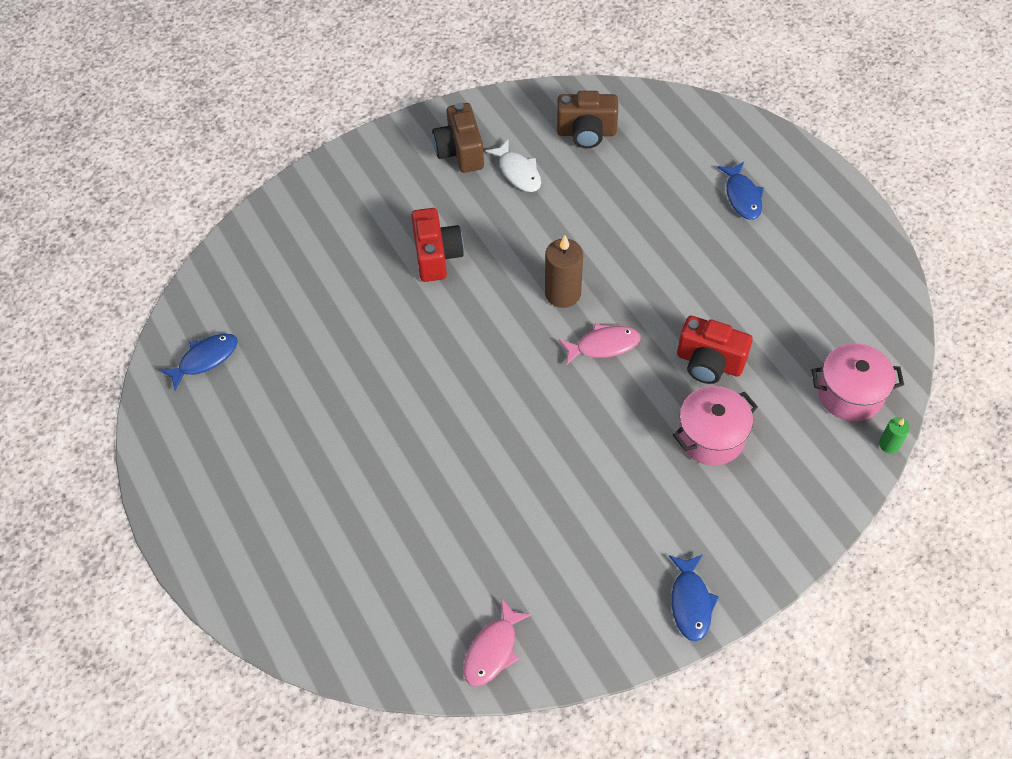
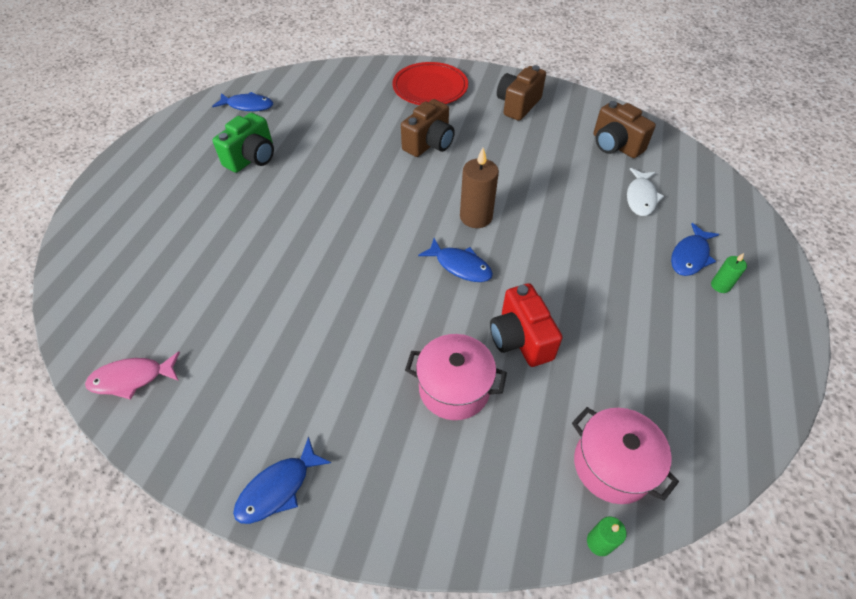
camera: 45 degrees right, 5 degrees down
red camera [411,208,464,282] -> brown camera [401,99,455,157]
white fish [485,139,541,192] -> white fish moved to [627,168,664,216]
pink fish [559,324,640,365] -> blue fish [418,238,493,282]
none -> green camera [213,113,274,173]
none -> red plate [392,62,468,105]
none -> green candle [711,253,747,293]

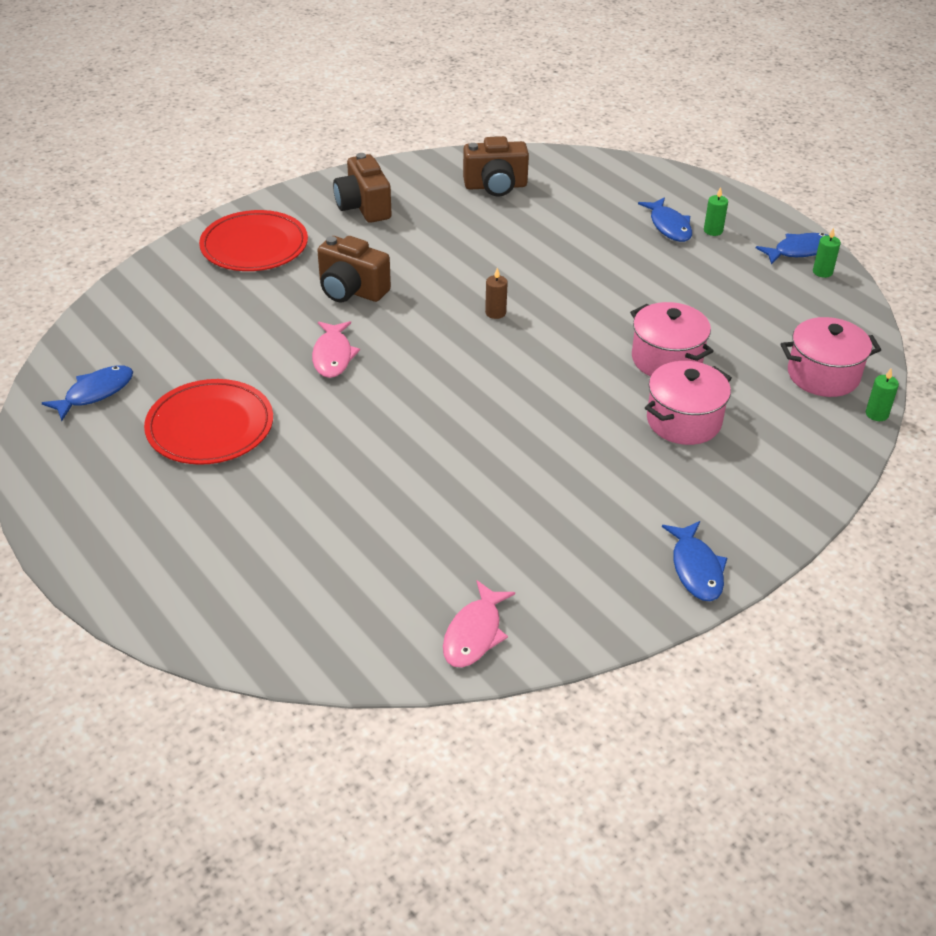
camera: 55 degrees left, 10 degrees down
green camera [213,113,274,173] -> red plate [144,379,273,465]
brown camera [401,99,455,157] -> brown camera turned 135 degrees clockwise [317,236,391,302]
blue fish [418,238,493,282] -> blue fish moved to [756,233,827,265]
brown candle [460,148,499,228] -> brown candle [485,268,508,319], size x0.53
red camera [490,283,563,367] -> pink pot [630,302,714,376]
white fish [627,168,664,216] -> none
none -> pink fish [312,321,360,378]
none -> green candle [813,228,841,278]

